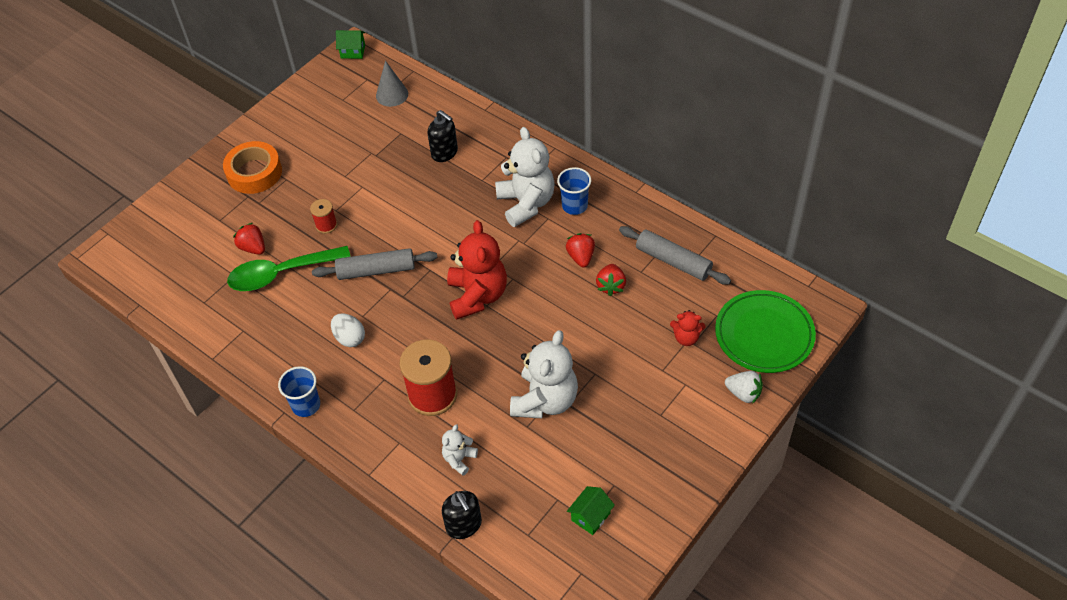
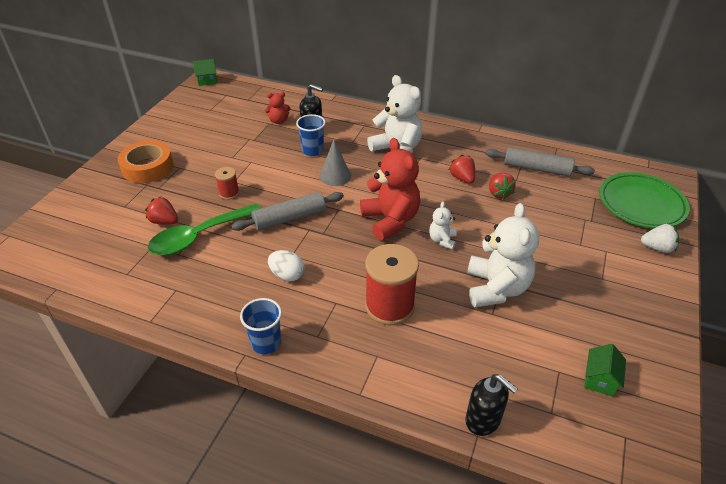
camera: 20 degrees left, 10 degrees down
grey cone [376,61,408,107] -> grey cone moved to [320,140,351,186]
white teddy bear [442,424,478,476] -> white teddy bear moved to [429,202,457,250]
blue cup [557,167,591,215] -> blue cup moved to [296,114,326,156]
red teddy bear [670,310,706,346] -> red teddy bear moved to [265,92,291,124]

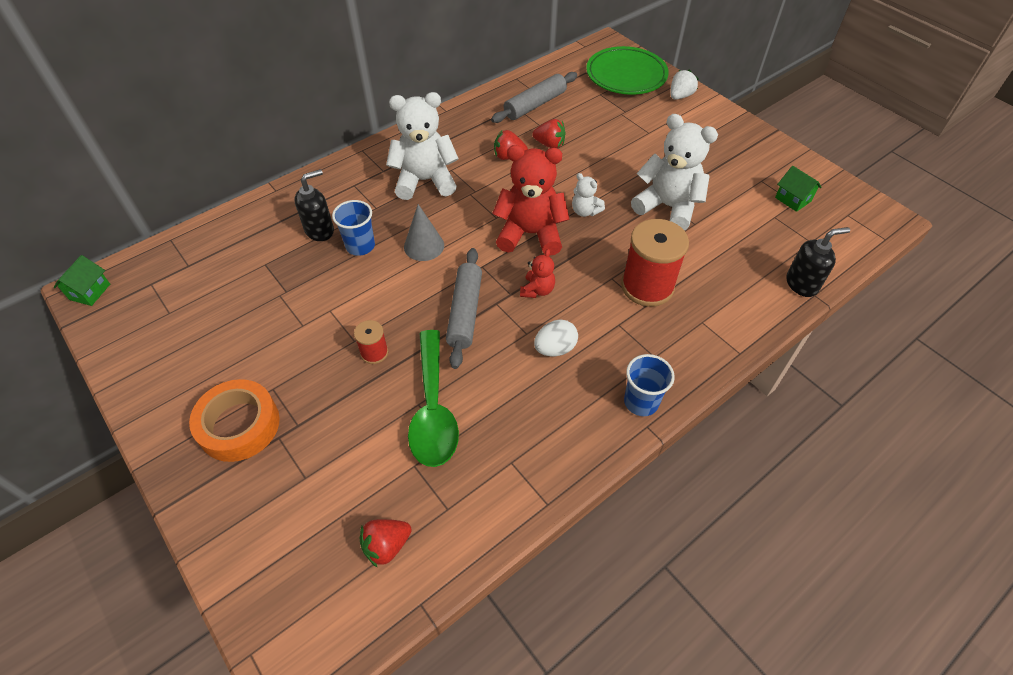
camera: 60 degrees left, 10 degrees up
red strawberry [145,196,178,224] -> red strawberry moved to [359,519,412,568]
red teddy bear [265,92,291,124] -> red teddy bear moved to [520,249,555,298]

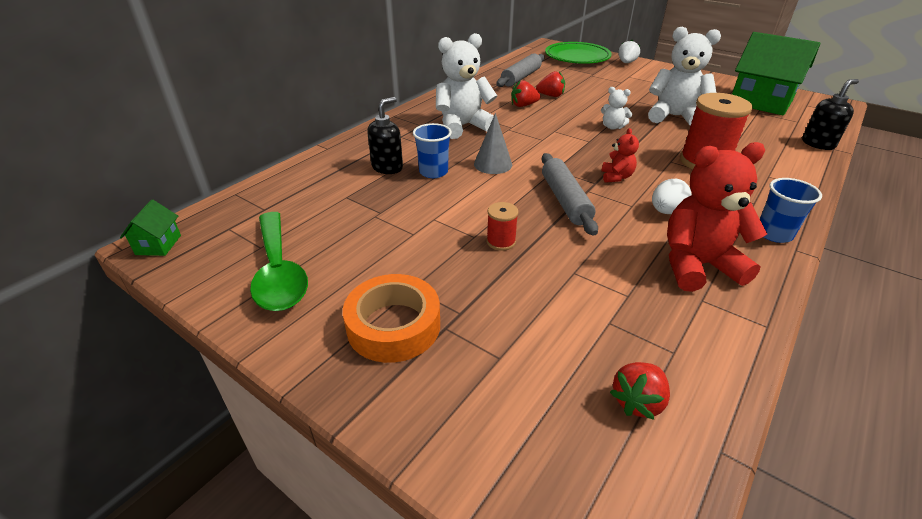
camera: 15 degrees left, 15 degrees down
green spoon [408,330,459,467] -> green spoon moved to [250,212,308,311]
red teddy bear [492,145,570,256] -> red teddy bear moved to [667,142,767,292]
green house [775,166,822,212] -> green house [732,32,821,115], size x2.31

